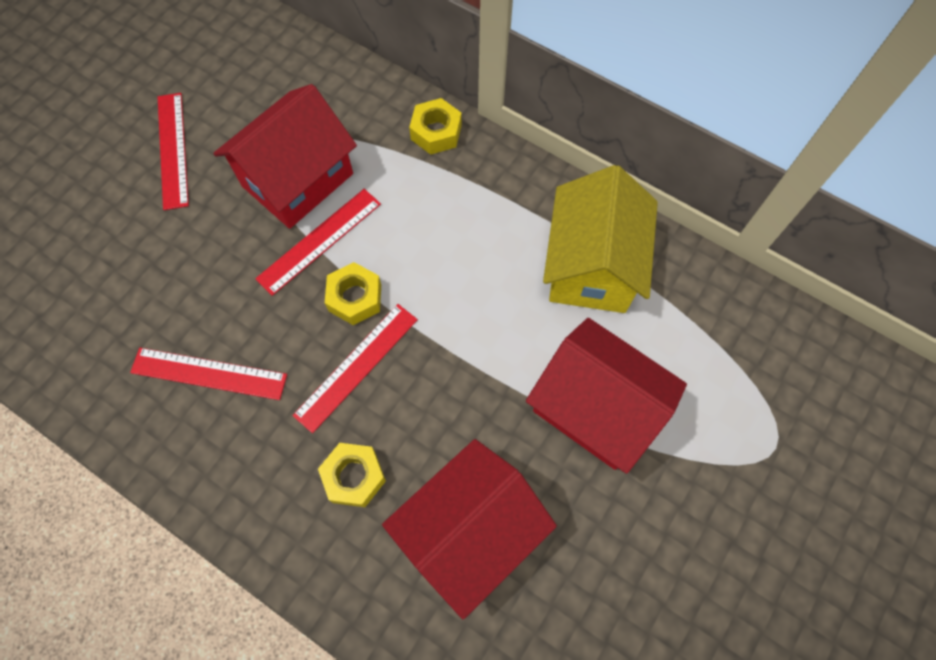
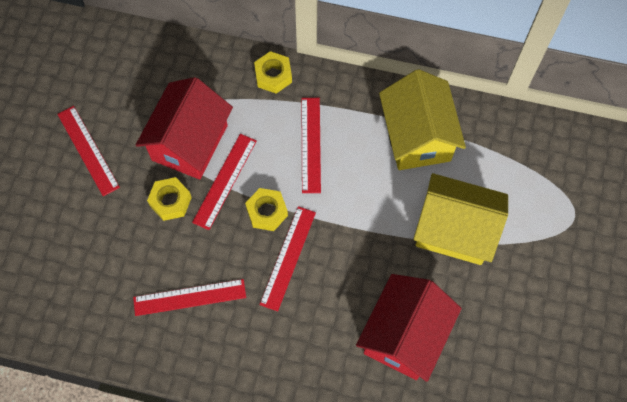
camera: 20 degrees left, 0 degrees up
yellow nut [318,443,386,507] -> yellow nut moved to [147,177,192,221]
red house [526,318,687,474] -> yellow house [414,173,508,265]
none -> red ruler [301,98,321,193]

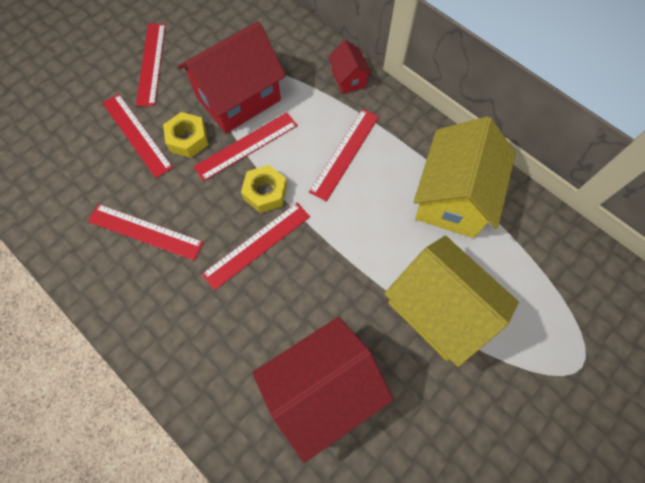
camera: 30 degrees right, 0 degrees up
yellow nut [254,51,292,94] -> red house [328,40,372,94]
none -> red ruler [102,94,173,178]

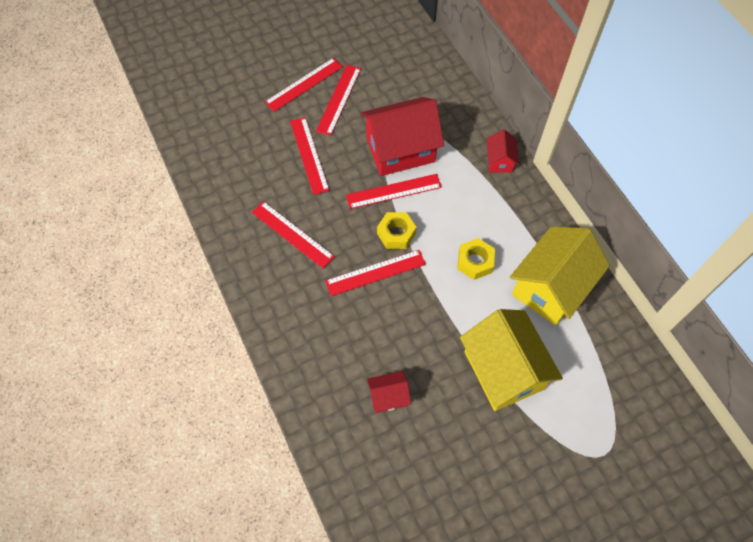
camera: 20 degrees right, 5 degrees down
yellow nut [163,112,208,158] -> yellow nut moved to [457,238,495,280]
red house [252,317,393,463] -> red house [367,371,411,413], size x0.48
red ruler [309,109,379,202] -> red ruler moved to [265,58,343,112]

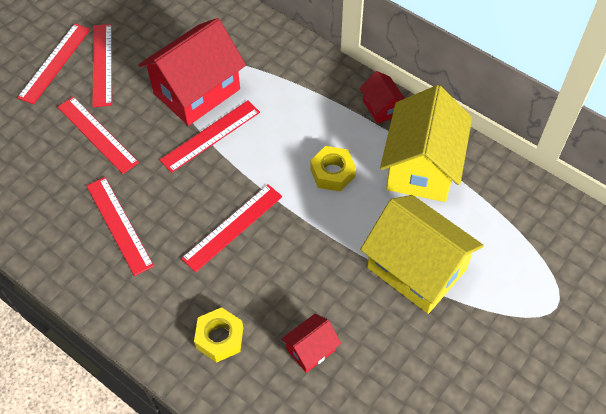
camera: 25 degrees left, 5 degrees down
red ruler [252,201,335,269] -> red ruler turned 45 degrees clockwise [86,177,154,276]
yellow nut [377,212,417,249] -> yellow nut moved to [194,307,243,363]
red house [487,129,519,173] -> red house moved to [359,71,405,124]

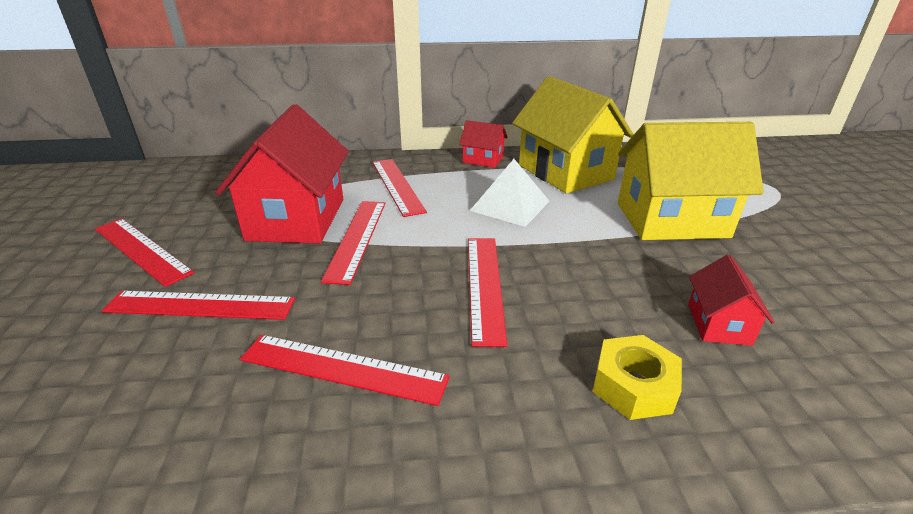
camera: 45 degrees left, 25 degrees down
red ruler [17,24,90,104] -> red ruler moved to [372,159,427,217]
yellow nut [310,146,356,192] -> white pyramid [470,159,549,227]

